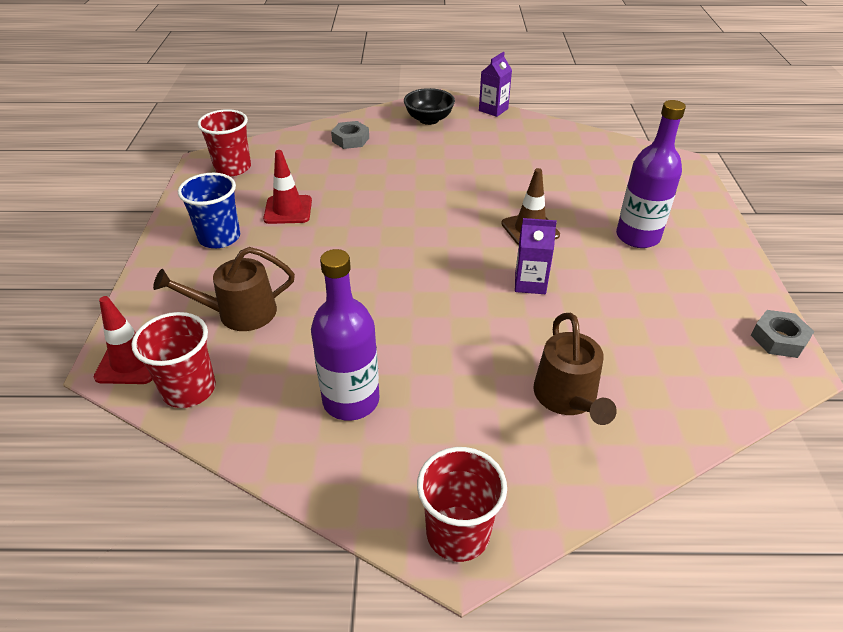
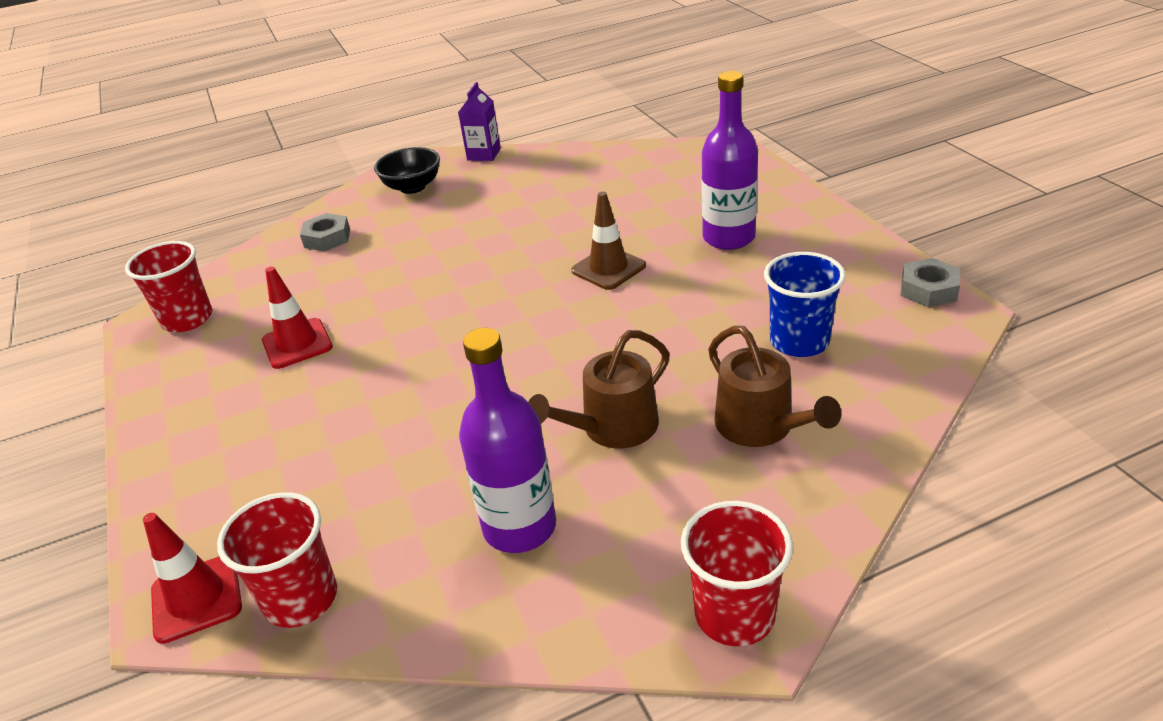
camera: 20 degrees left, 5 degrees down
brown watering can [153,247,295,331] -> brown watering can moved to [528,330,670,449]
blue cup [178,173,240,248] -> blue cup moved to [764,252,846,357]
purple carton [515,218,557,294] -> none

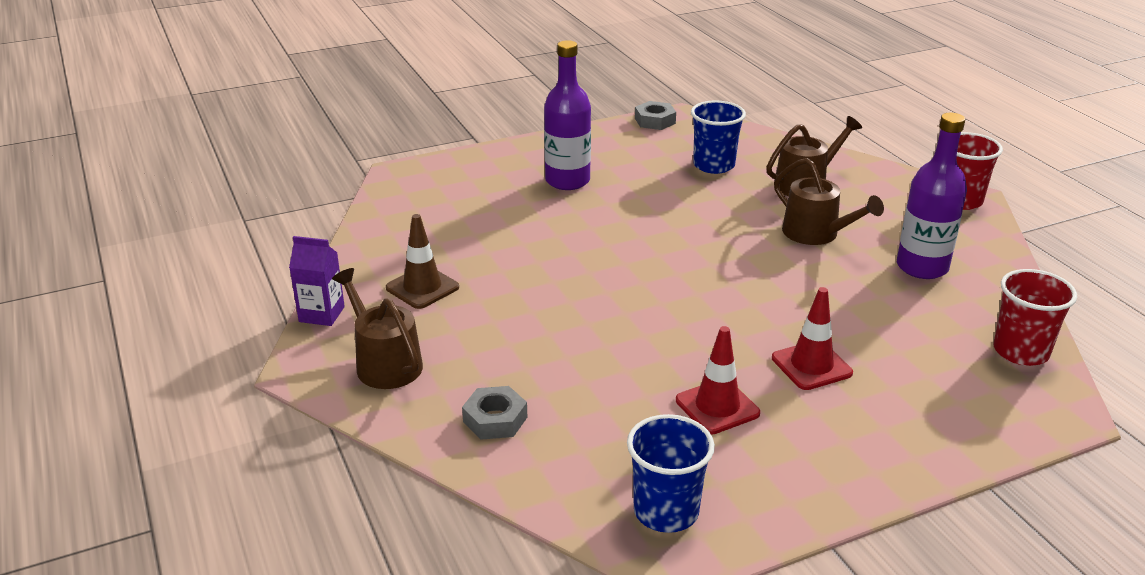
camera: 95 degrees left, 5 degrees down
red cup [125,241,212,332] -> blue cup [627,414,715,533]
red traffic cone [143,513,242,644] -> red traffic cone moved to [772,287,853,390]
black bowl [374,147,440,194] -> brown watering can [332,268,423,389]
brown traffic cone [571,191,646,290] -> brown traffic cone moved to [386,214,459,309]

